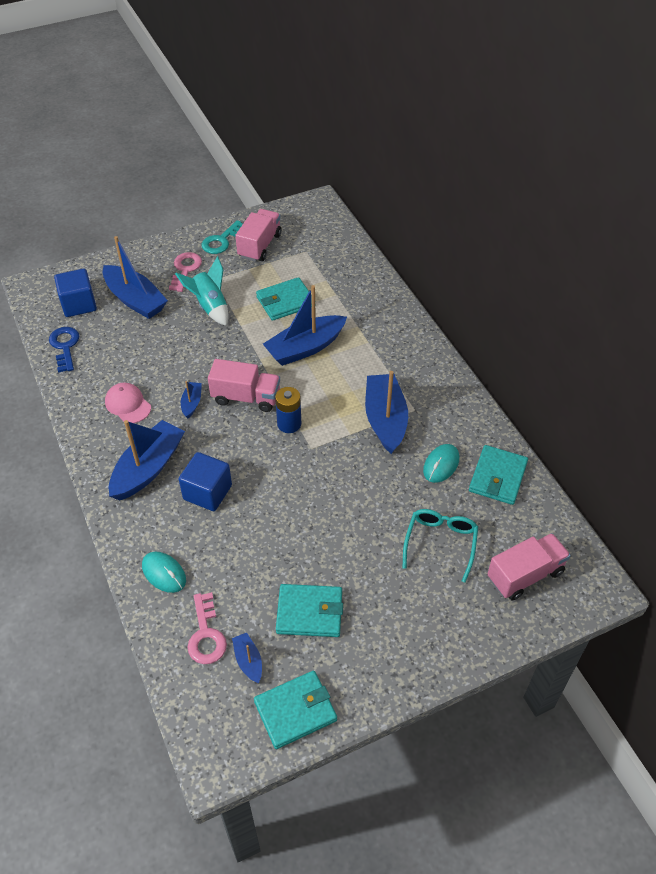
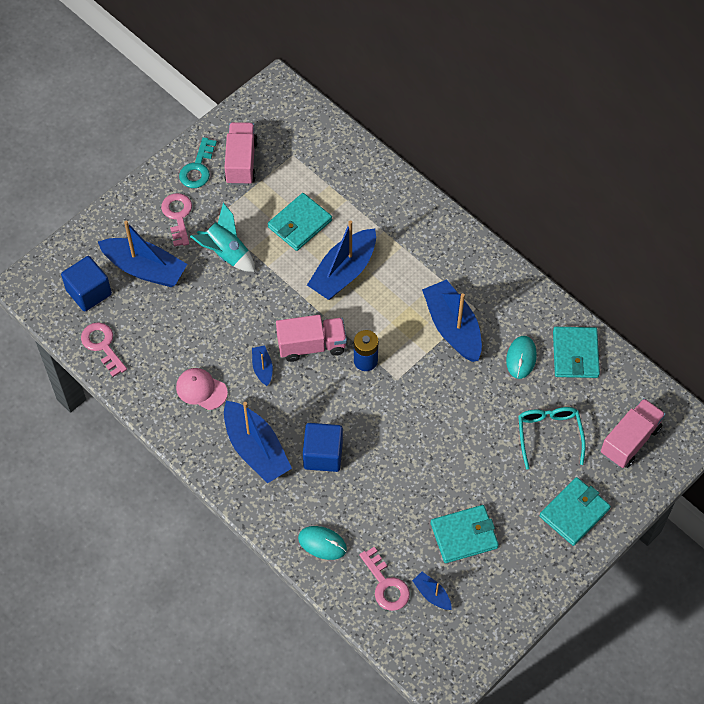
camera: 20 degrees left, 10 degrees up
blue key [49,327,80,373] -> pink key [81,322,127,377]
blue boat [109,420,185,500] -> blue boat turned 135 degrees clockwise [224,401,292,483]
turquoise wallet [254,671,337,749] -> turquoise wallet moved to [540,477,611,546]

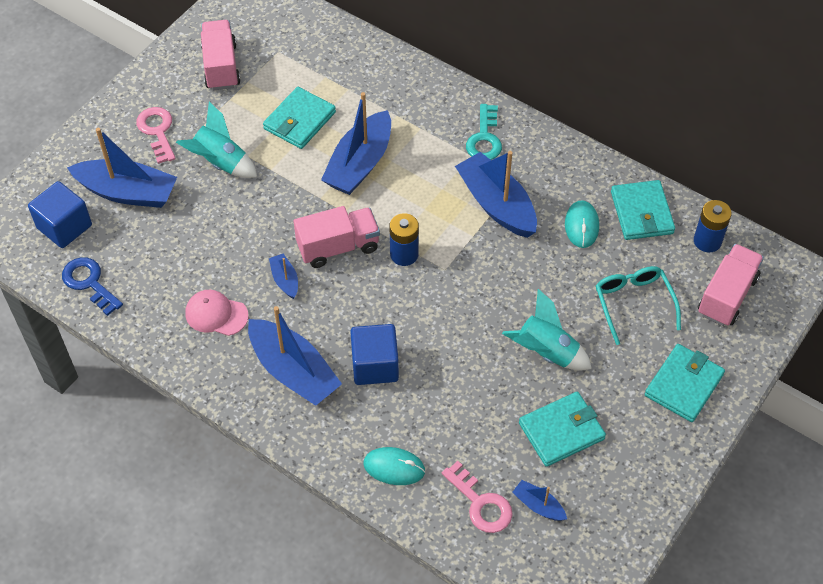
camera: 10 degrees left, 5 degrees down
pink key [81,322,127,377] -> blue key [62,257,123,316]
turquoise key [179,137,217,188] -> turquoise key moved to [466,104,502,160]
none -> turquoise rocket [502,289,592,370]
none -> blue battery [694,200,732,253]

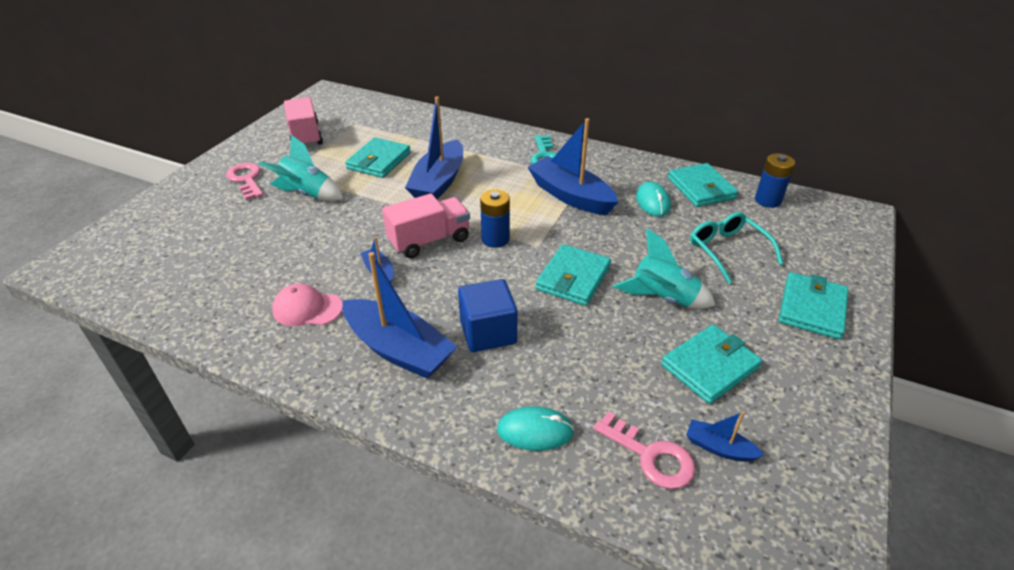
camera: 10 degrees left, 15 degrees down
blue cube [28,181,92,248] -> none
blue key [62,257,123,316] -> none
blue boat [67,128,177,208] -> none
pink truck [698,244,764,326] -> none
none -> turquoise wallet [536,244,611,306]

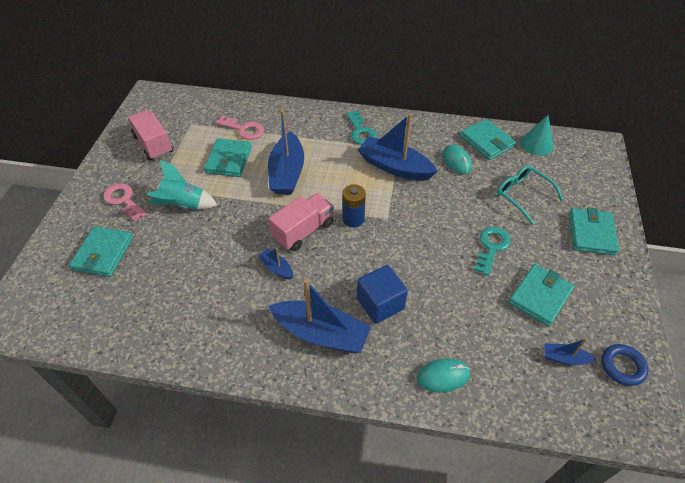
camera: 15 degrees left, 10 degrees up
pink cap [272,284,343,326] -> none
turquoise wallet [536,244,611,306] -> turquoise wallet moved to [69,226,133,277]
pink key [593,411,695,489] -> pink key moved to [215,115,264,140]
turquoise rocket [613,228,716,308] -> turquoise key [474,227,511,276]
blue battery [755,153,795,208] -> turquoise cone [521,115,554,156]
none -> blue ring [601,344,648,386]

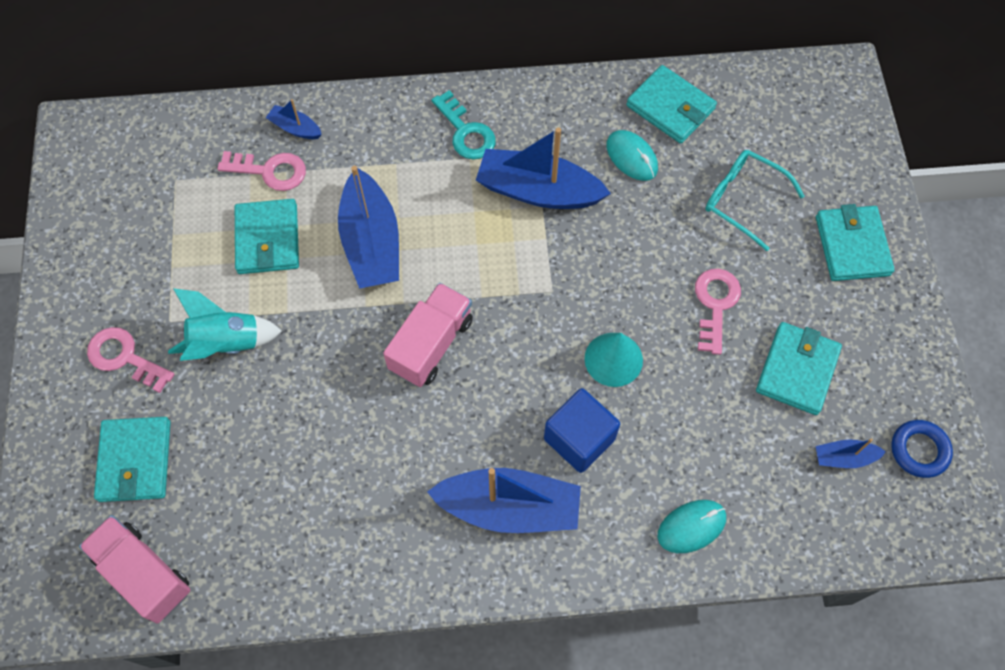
camera: 15 degrees left, 15 degrees up
pink truck [128,110,173,160] -> pink truck moved to [79,515,191,624]
blue boat [258,247,293,280] -> blue boat moved to [266,99,322,139]
blue battery [342,184,366,228] -> none
turquoise key [474,227,511,276] -> pink key [695,269,741,355]
turquoise cone [521,115,554,156] -> turquoise cone moved to [584,333,643,387]

